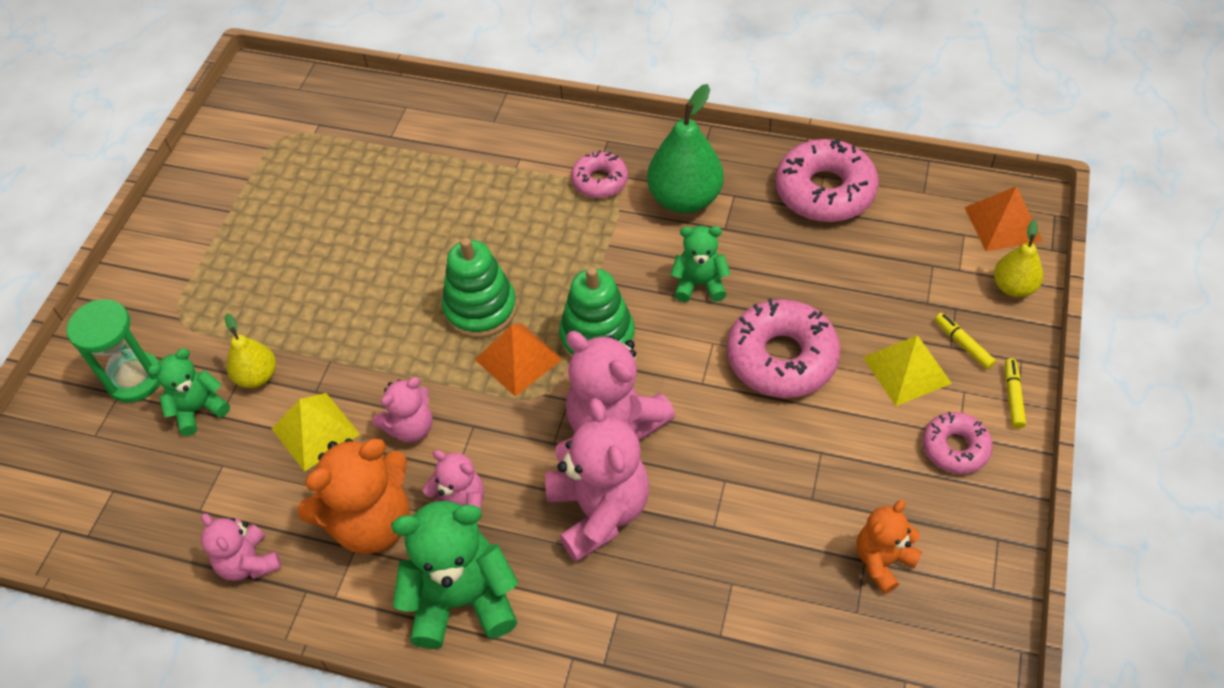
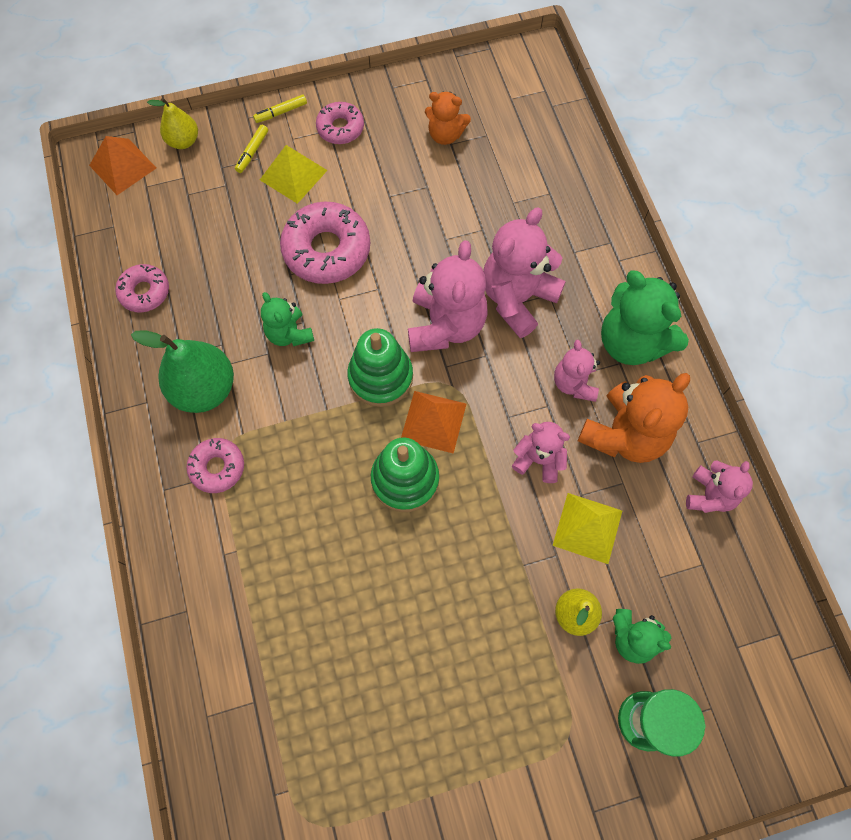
camera: 125 degrees left, 15 degrees up
orange teddy bear [298,438,409,554] -> orange teddy bear turned 105 degrees clockwise [578,373,690,463]
pink donut [775,139,878,222] -> pink donut [115,264,169,312], size x0.57

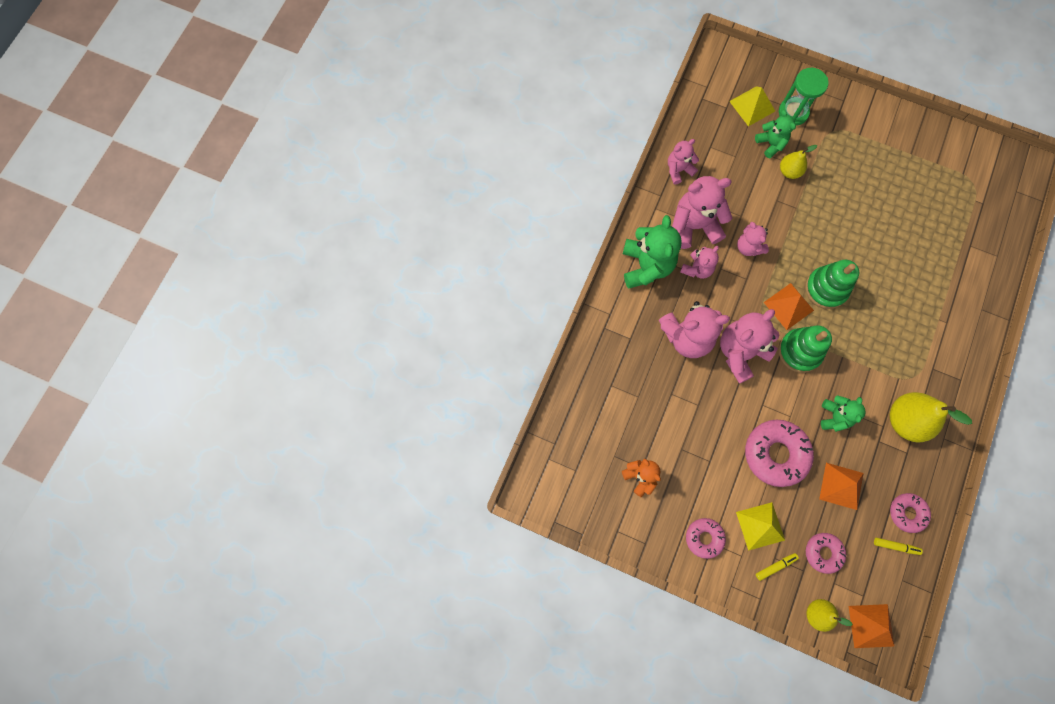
camera: 140 degrees left, 5 degrees up
green pear [131,330,234,413] -> yellow pear [890,392,972,443]
pink donut [187,438,244,493] -> pink donut moved to [806,533,846,574]
yellow marker [253,94,307,123] -> yellow marker moved to [874,538,923,555]
yellow pyramid [552,493,622,564] -> yellow pyramid moved to [729,86,775,126]
orange teddy bear [578,373,690,463] -> pink teddy bear [672,176,732,249]
none -> orange pyramid [819,463,864,510]

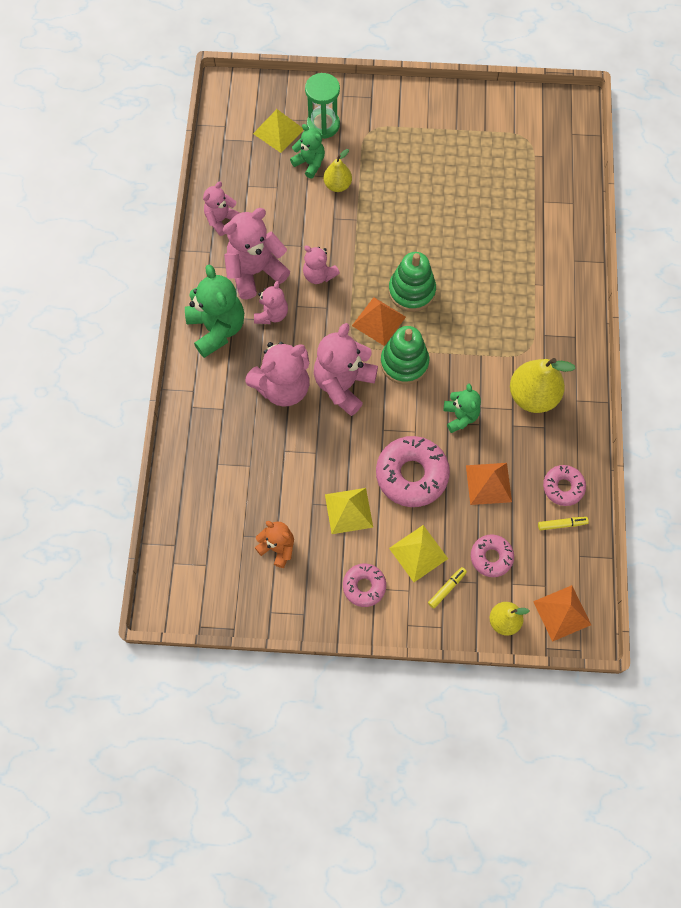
camera: 20 degrees left, 5 degrees down
none -> yellow pyramid [325,488,373,534]

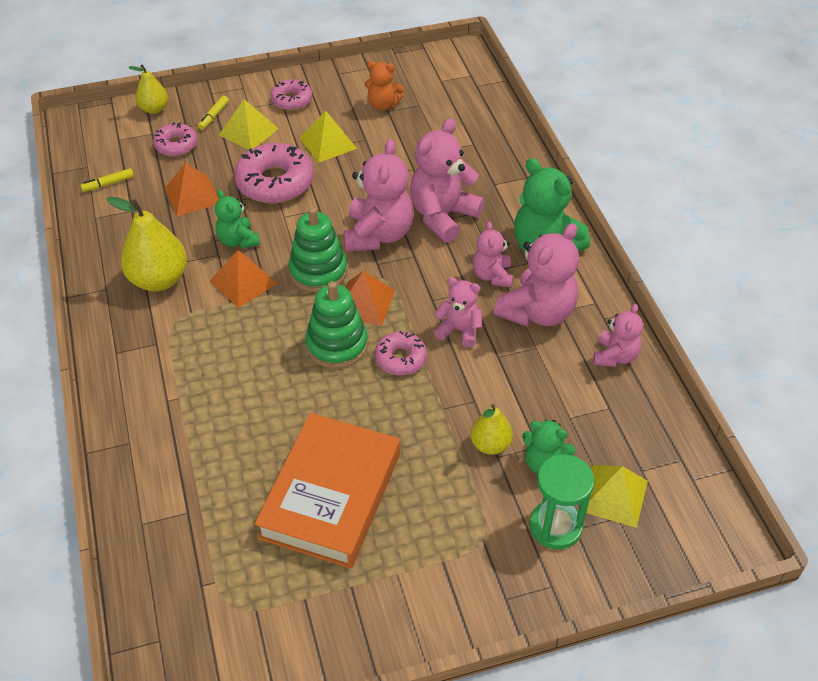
camera: 160 degrees right, 20 degrees down
orange pyramid [533,585,591,642] -> orange pyramid moved to [210,250,278,308]
pink donut [543,465,586,506] -> pink donut moved to [375,331,427,375]
none -> orange book [255,413,400,568]

